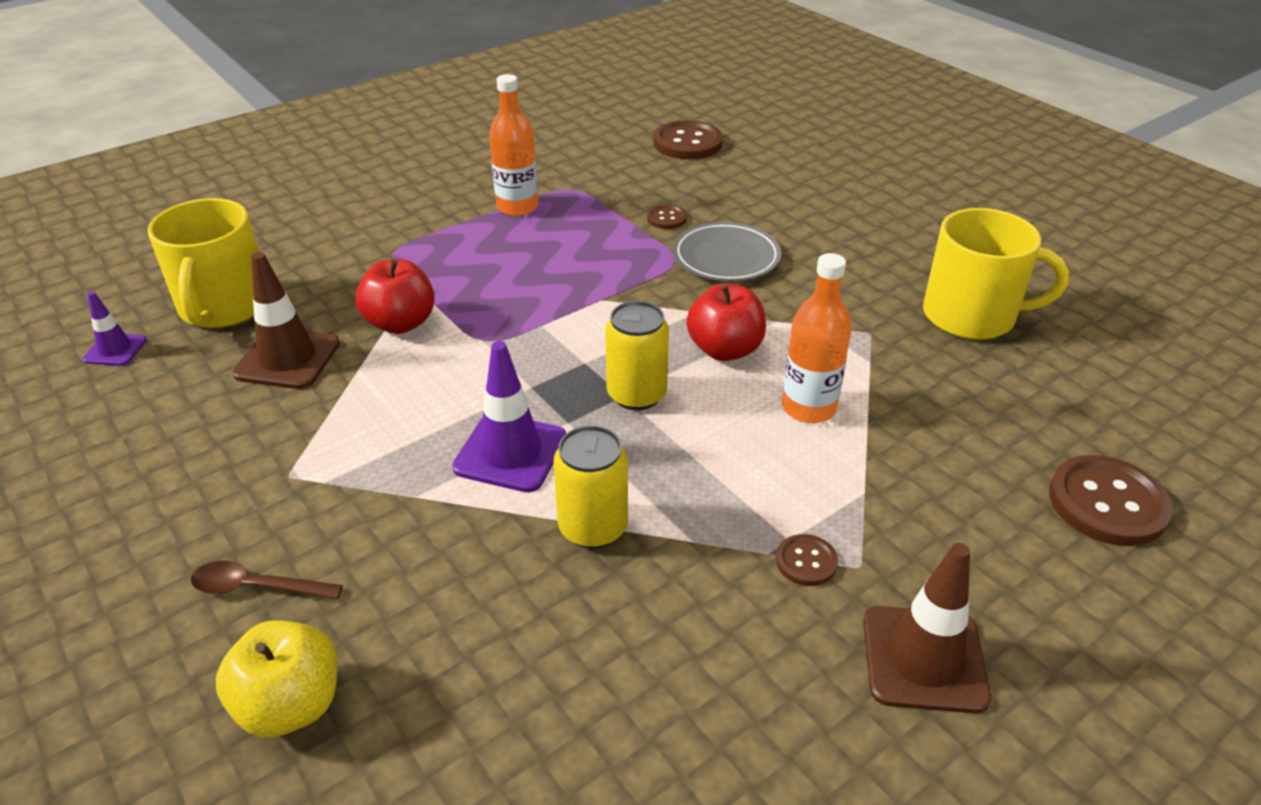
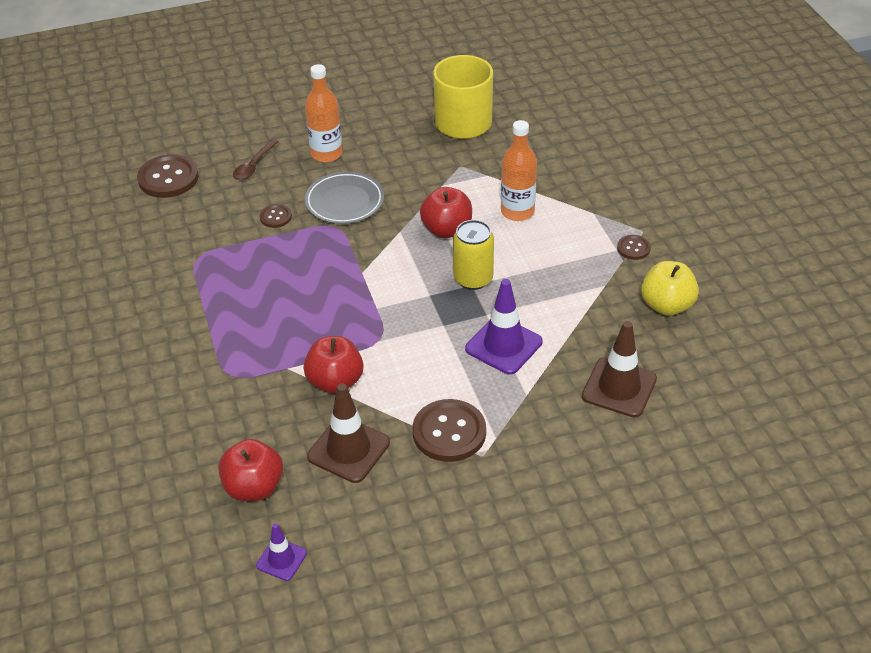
camera: 70 degrees left, 5 degrees up
yellow mug [148,198,258,328] -> red apple [219,439,283,501]
brown spoon [191,561,343,600] -> brown spoon moved to [233,139,279,180]
yellow apple [216,621,338,738] -> yellow apple moved to [641,261,699,316]
orange bottle [489,74,538,216] -> orange bottle moved to [305,64,342,162]
yellow can [553,425,628,549] -> none
brown traffic cone [863,543,991,714] -> brown traffic cone moved to [582,321,657,418]
brown button [1049,455,1173,546] -> brown button moved to [413,399,486,462]

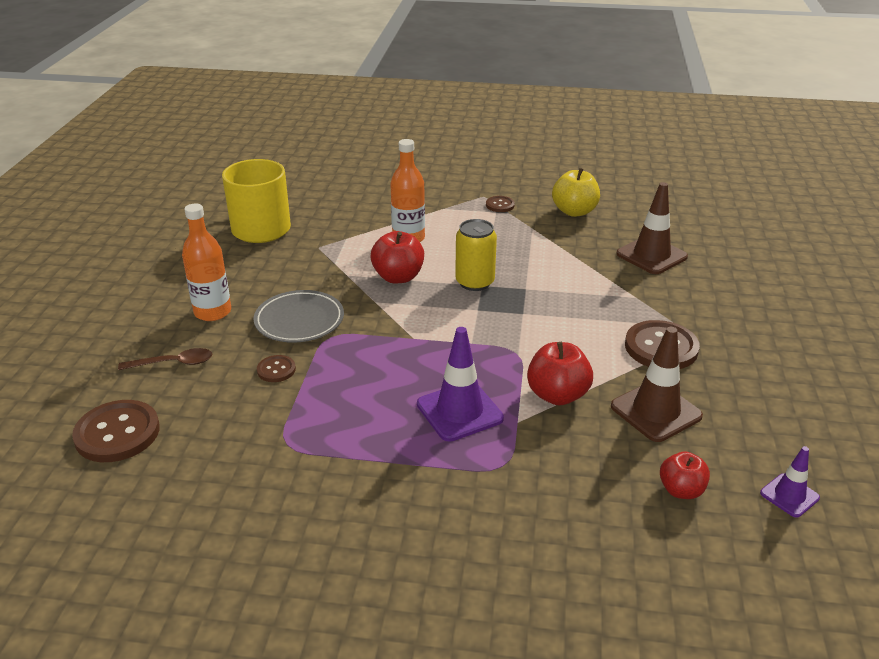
camera: 65 degrees left, 10 degrees down
red apple [219,439,283,501] -> red apple [660,452,710,499], size x0.66
brown spoon [233,139,279,180] -> brown spoon turned 60 degrees counterclockwise [118,348,212,370]
purple traffic cone [465,279,543,375] -> purple traffic cone moved to [417,327,504,442]

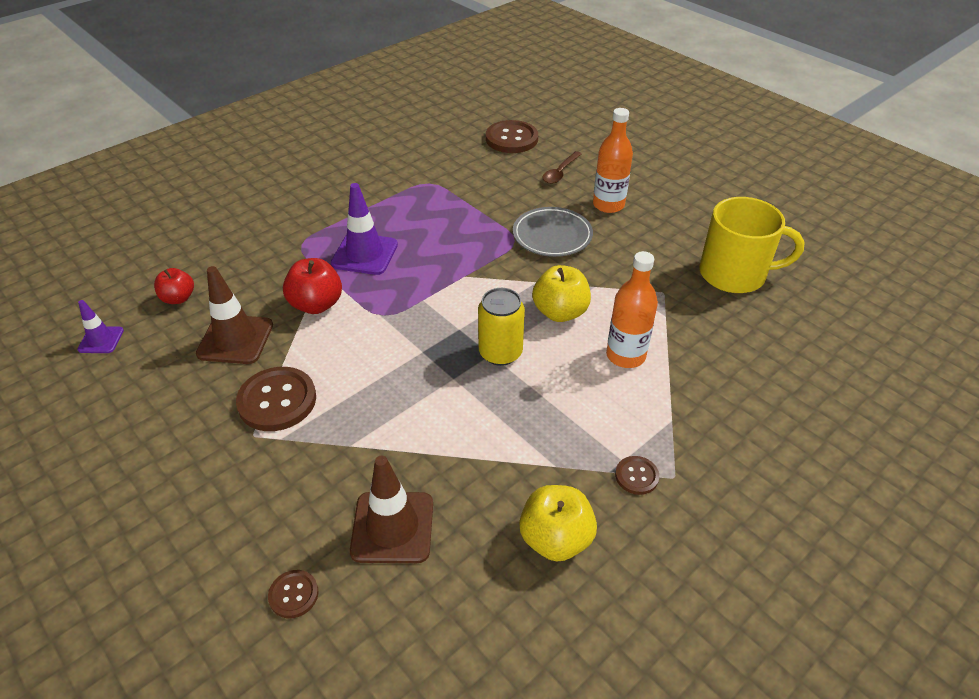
camera: 130 degrees right, 10 degrees up
brown button [257,355,296,382] -> brown button moved to [268,570,318,618]
red apple [370,231,424,283] -> yellow apple [532,265,591,322]

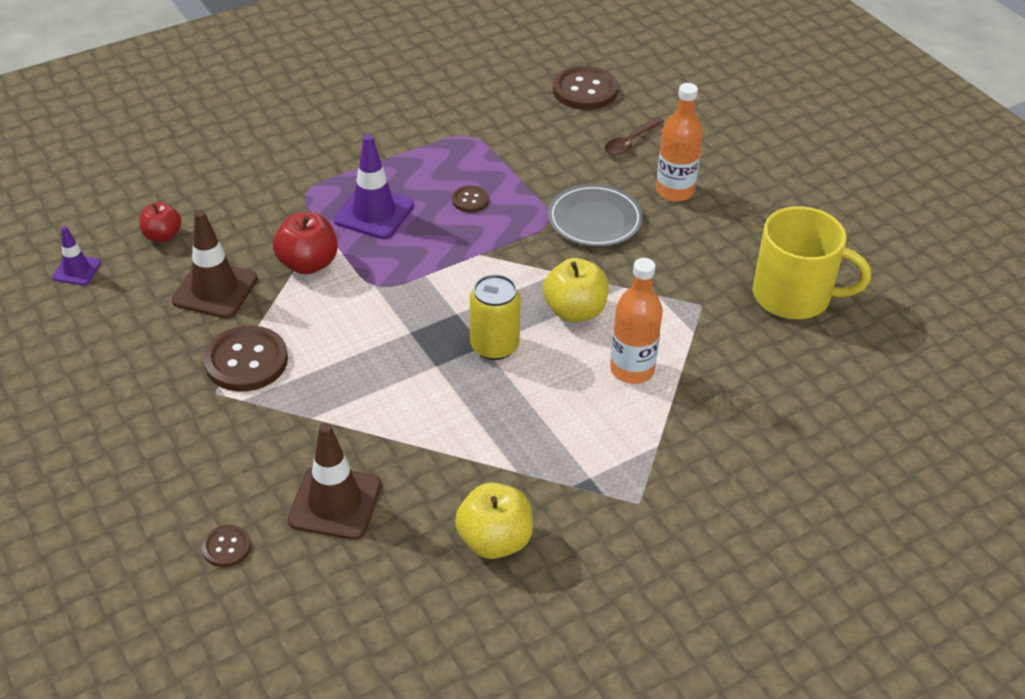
camera: 10 degrees right, 0 degrees up
brown button [615,456,659,495] -> brown button moved to [452,185,489,212]

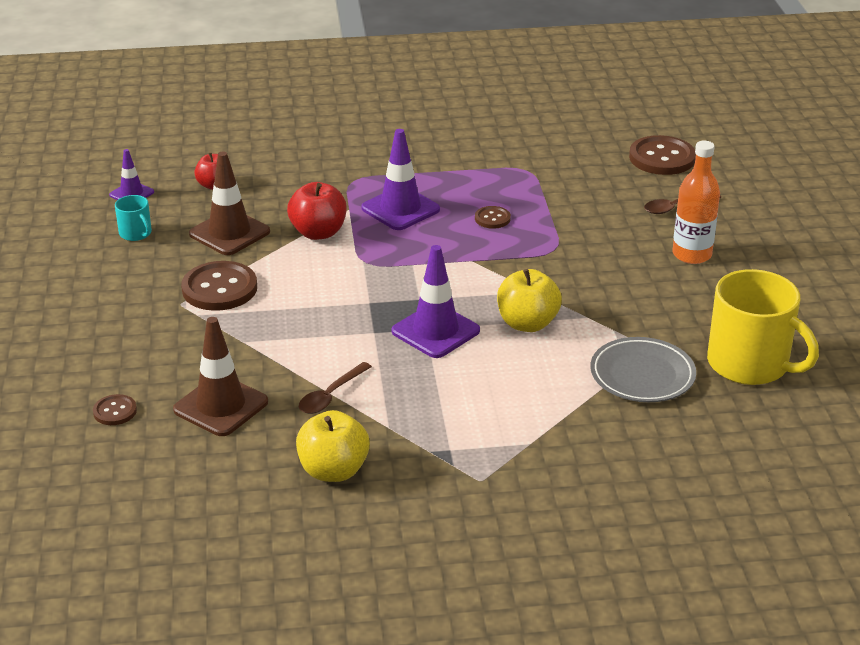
camera: 25 degrees right, 10 degrees down
yellow can [470,274,521,360] -> purple traffic cone [392,245,480,358]
grey plate [548,184,643,247] -> grey plate moved to [590,337,696,402]
orange bottle [610,258,663,384] -> none
none -> turquoise mug [115,195,152,241]
none -> brown spoon [299,362,372,414]

